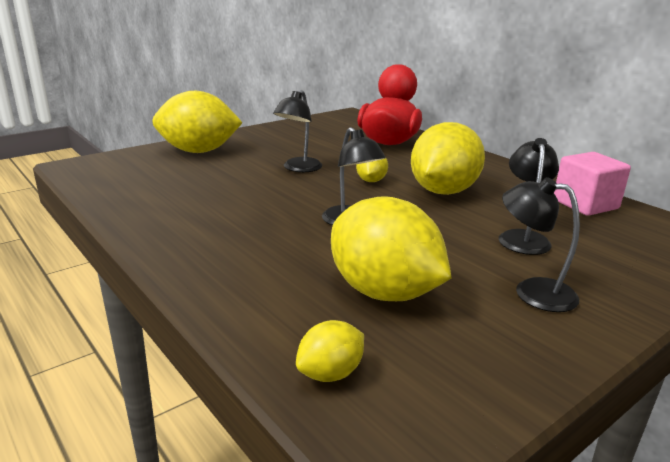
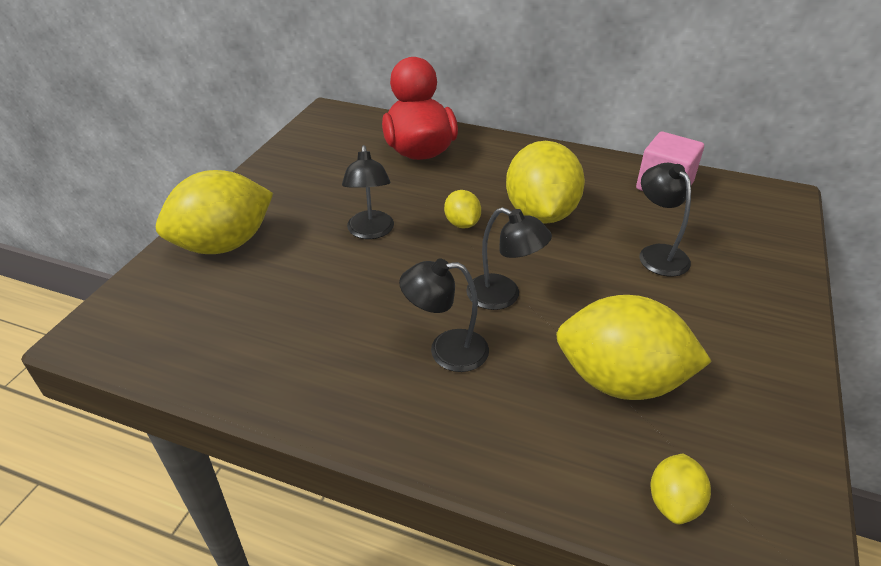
camera: 30 degrees left, 15 degrees up
black lamp [502,177,580,312] -> black lamp moved to [399,259,489,372]

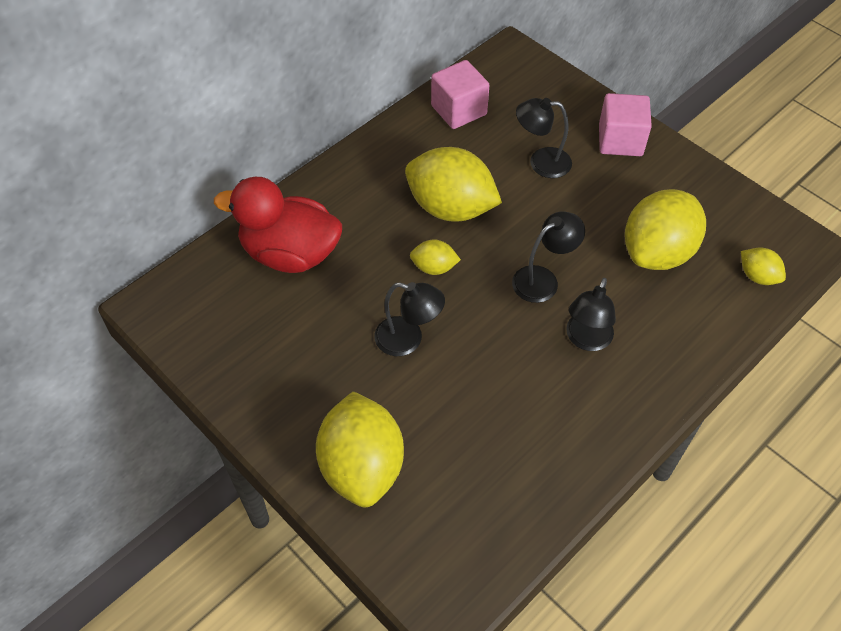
camera: 65 degrees left, 15 degrees up
none -> pink cube [599,93,652,156]

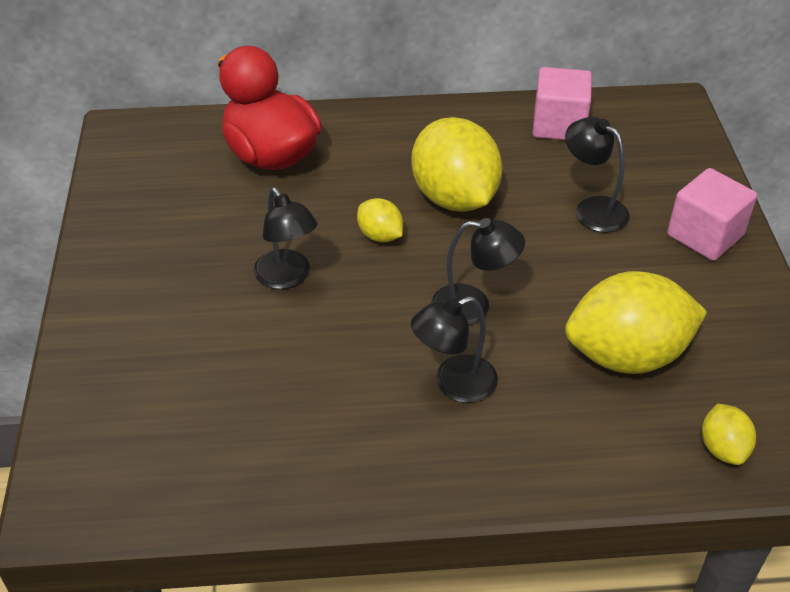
camera: 40 degrees right, 10 degrees down
yellow lemon [316,391,404,507] -> none

